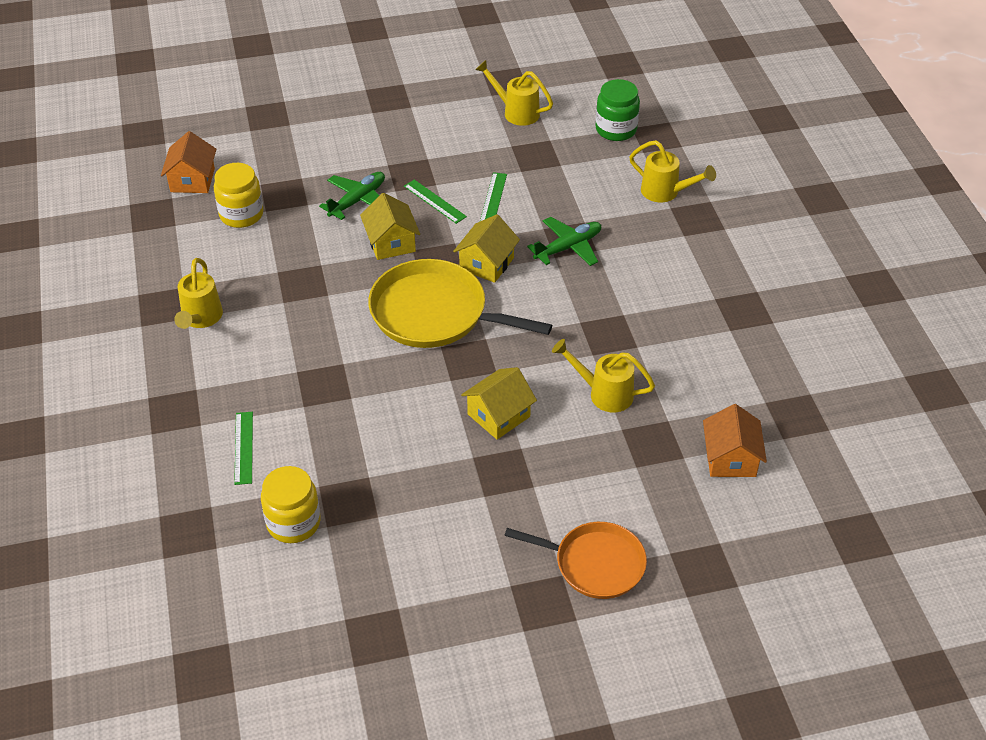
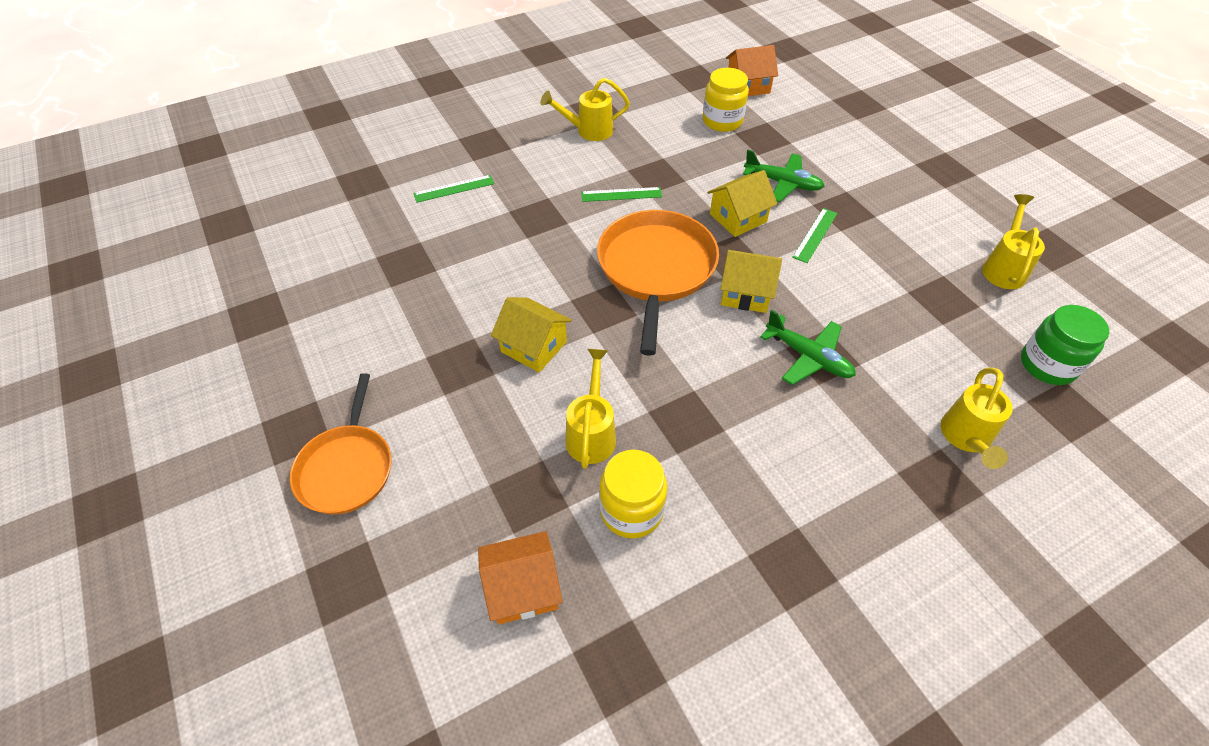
camera: 75 degrees right, 5 degrees up
yellow jar [261,466,320,543] -> yellow jar moved to [599,450,667,538]
yellow pan [368,259,552,348] -> orange pan [597,210,719,356]
green ruler [480,172,507,221] -> green ruler moved to [581,187,662,202]

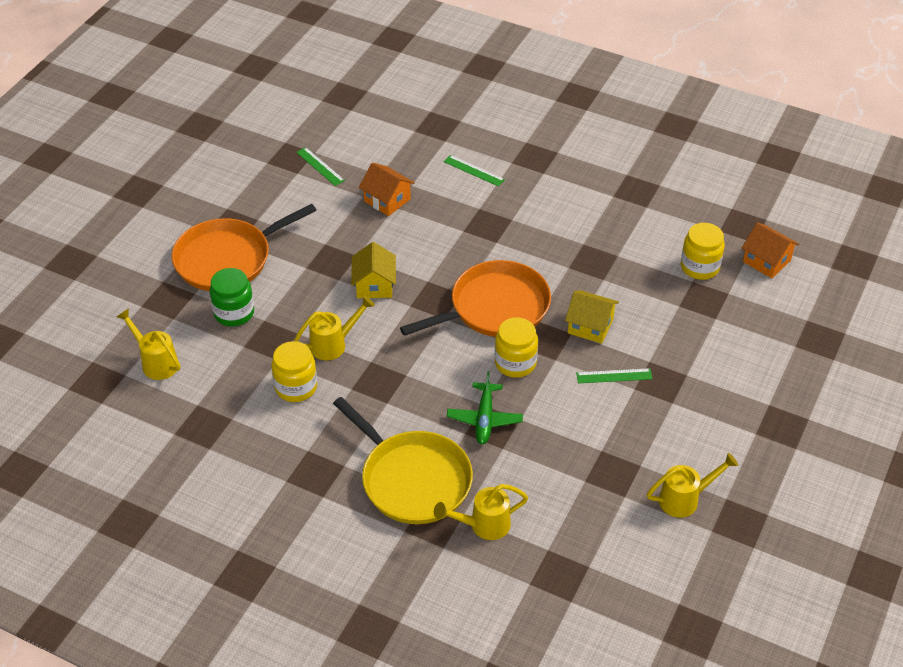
camera: 55 degrees right, 5 degrees down
orange pan [290,373,392,515] -> orange pan [172,204,316,291], size x1.53
orange house [478,531,563,624] -> orange house moved to [359,162,415,216]
yellow watering can [540,78,630,141] -> yellow watering can moved to [117,308,180,380]
green ruler [581,187,662,202] -> green ruler moved to [296,147,345,186]
yellow house [720,250,782,313] -> yellow jar [495,317,538,378]
green plane [743,150,825,202] -> none
green jar [1021,305,1109,385] -> green jar moved to [210,268,254,326]
none -> yellow pan [333,397,473,524]

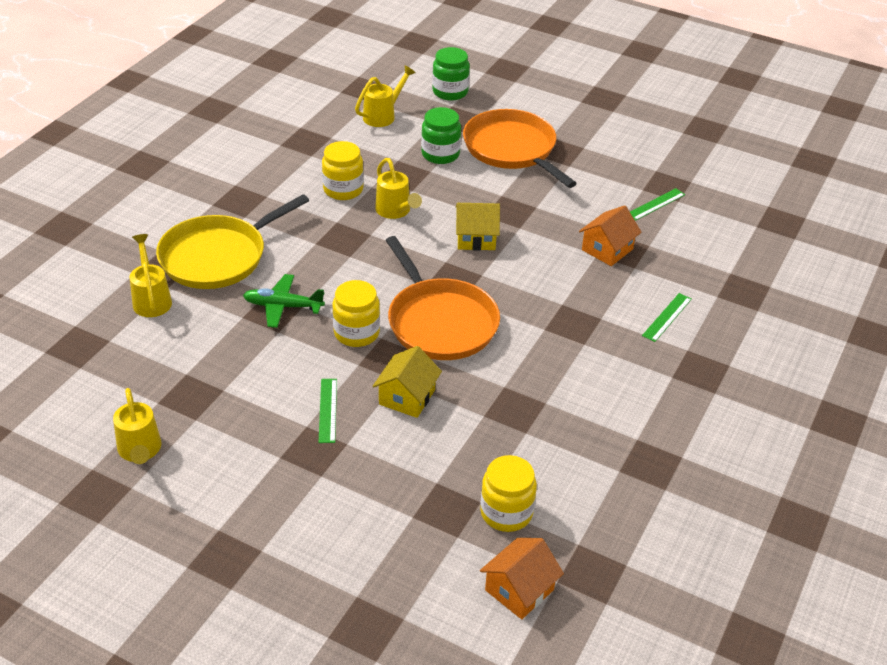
camera: 90 degrees right, 5 degrees down
none -> green jar [432,47,470,101]

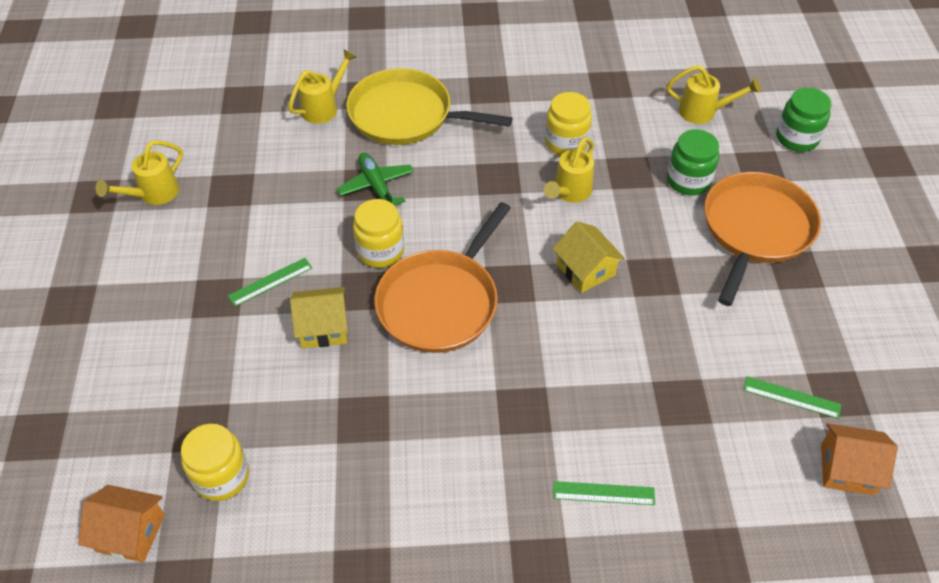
camera: 60 degrees right, 10 degrees up
orange house [579,205,642,266] -> orange house moved to [821,423,898,495]

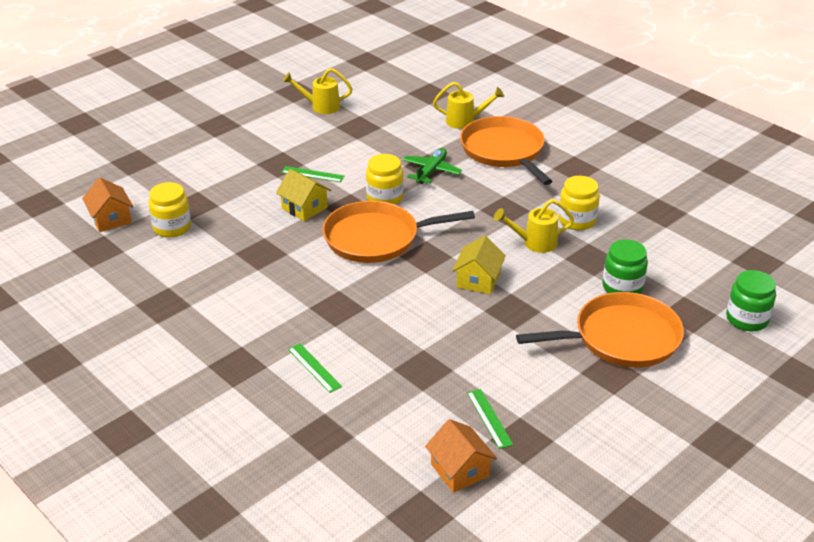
camera: 50 degrees right, 15 degrees down
yellow pan [346,68,512,145] -> orange pan [460,116,552,185]
yellow watering can [666,65,761,124] -> none

